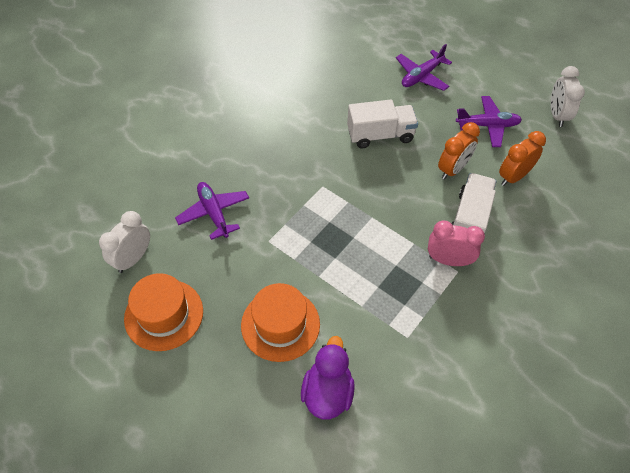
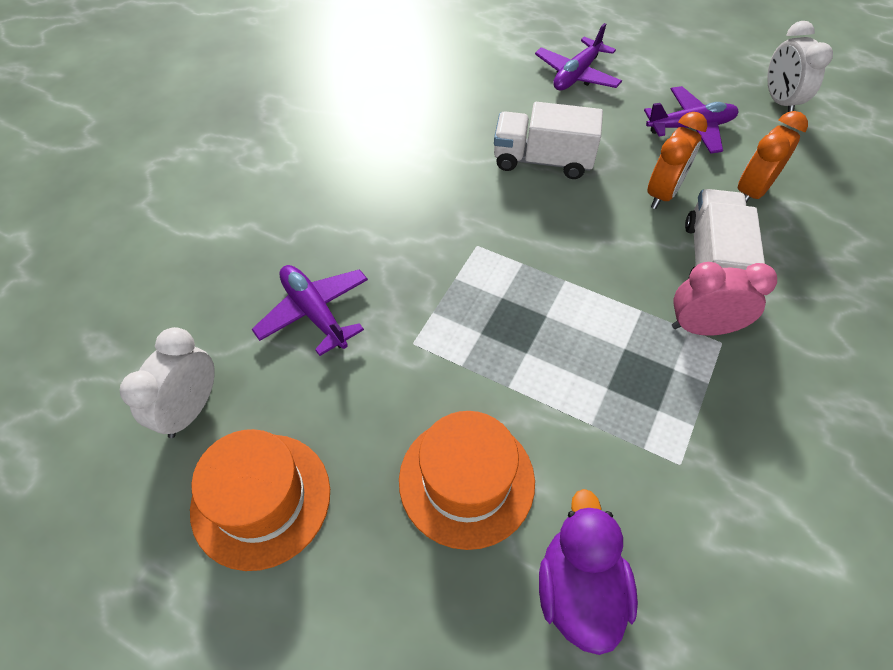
camera: 10 degrees left, 0 degrees up
white truck [347,100,418,148] -> white truck turned 150 degrees counterclockwise [494,102,603,179]

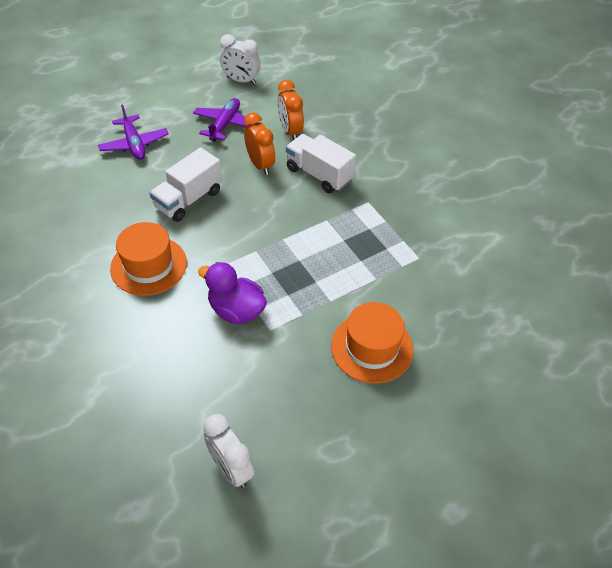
camera: 60 degrees left, 5 degrees down
orange hat [190,429,330,571] -> orange hat moved to [110,222,187,296]
purple plane [252,265,368,356] -> none
purple duck [539,489,638,655] -> purple duck moved to [198,262,267,324]
pink clock [672,262,777,336] -> none

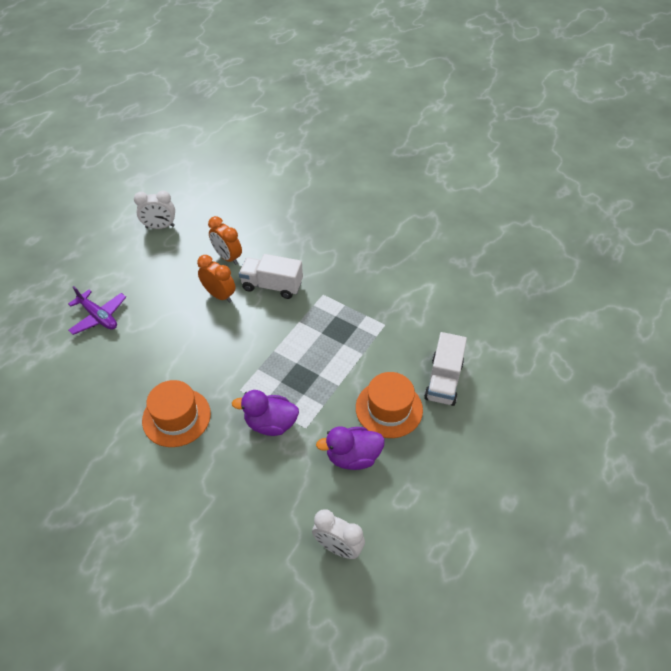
camera: 25 degrees left, 0 degrees up
white truck [149,147,222,222] -> white truck moved to [424,332,467,406]
purple plane [193,98,257,142] -> none
none -> purple duck [316,426,385,470]

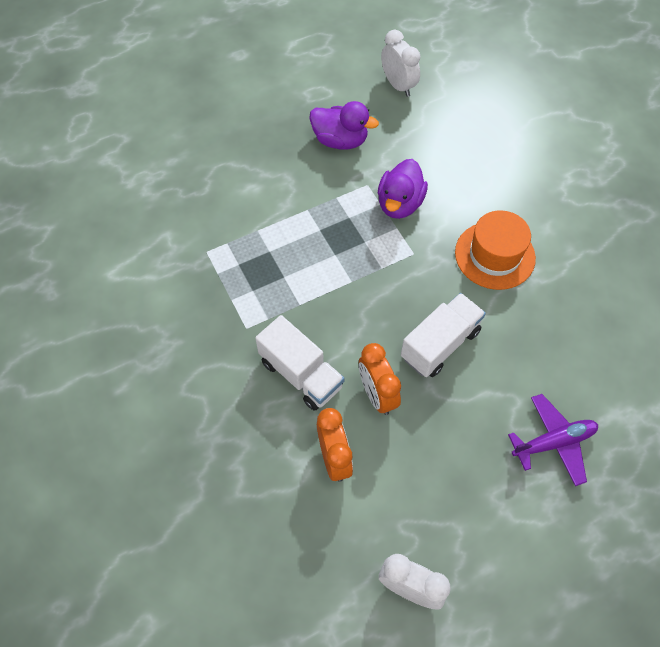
camera: 150 degrees left, 10 degrees up
purple plane [68,286,126,335] -> purple plane turned 90 degrees clockwise [508,394,598,486]
purple duck [232,390,299,436] -> purple duck turned 75 degrees clockwise [378,159,428,219]
orange hat [356,372,423,438] -> none
white truck [424,332,467,406] -> white truck moved to [401,293,486,377]

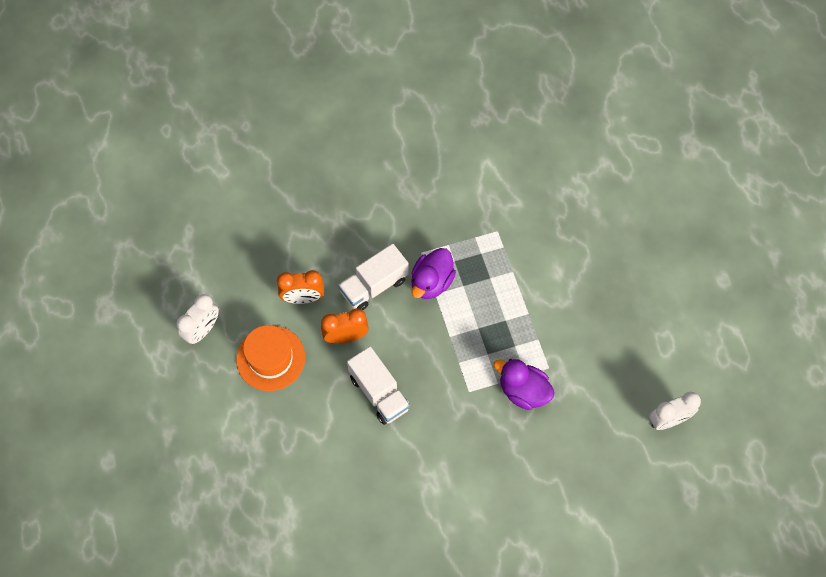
camera: 100 degrees right, 5 degrees up
purple duck [309,101,379,150] -> purple duck moved to [411,248,456,299]
orange hat [455,210,536,290] -> orange hat moved to [236,325,305,391]
purple plane [508,394,598,486] -> none

